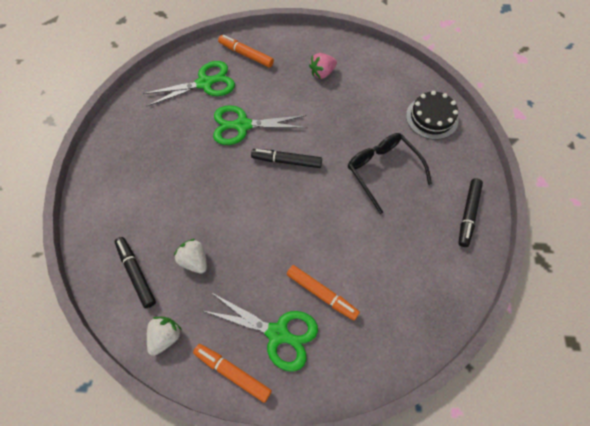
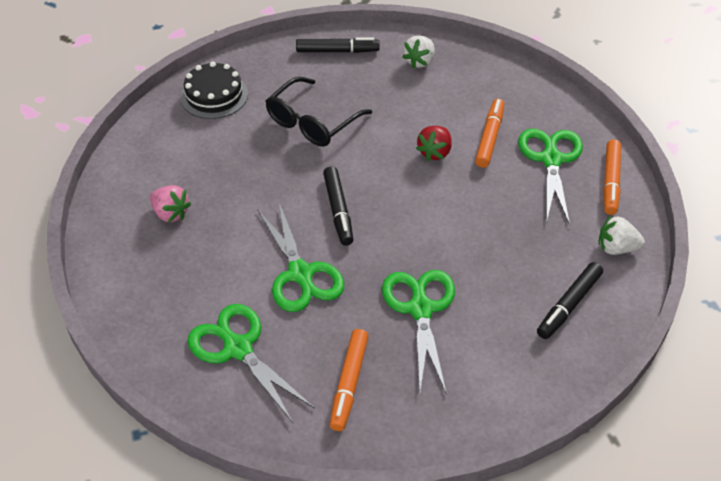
camera: 110 degrees left, 15 degrees down
white strawberry [174,239,207,274] -> white strawberry moved to [402,35,435,69]
orange marker [218,35,274,68] -> orange marker moved to [330,329,368,431]
none -> green scissors [382,270,455,395]
none -> red strawberry [416,126,452,161]

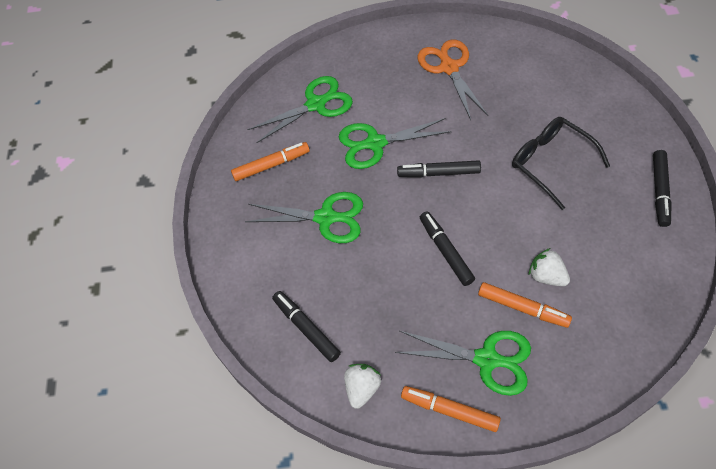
camera: 105 degrees right, 10 degrees up
pink strawberry [150,185,191,223] -> orange scissors [418,40,488,120]
black cake [180,61,248,119] -> none
orange marker [330,329,368,431] -> orange marker turned 135 degrees clockwise [231,142,310,181]
white strawberry [402,35,435,69] -> white strawberry moved to [529,248,570,286]
red strawberry [416,126,452,161] -> none
none -> black marker [420,211,475,286]

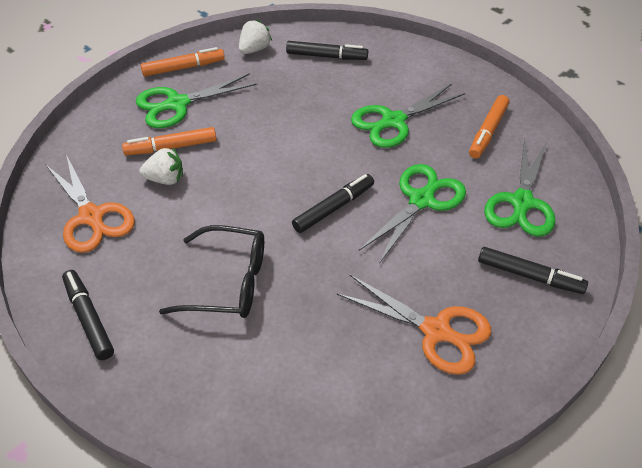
camera: 135 degrees right, 10 degrees down
white strawberry [344,364,381,409] -> white strawberry turned 120 degrees counterclockwise [239,20,272,54]
black marker [420,211,475,286] -> black marker moved to [478,247,588,294]
none -> orange scissors [45,155,135,253]

